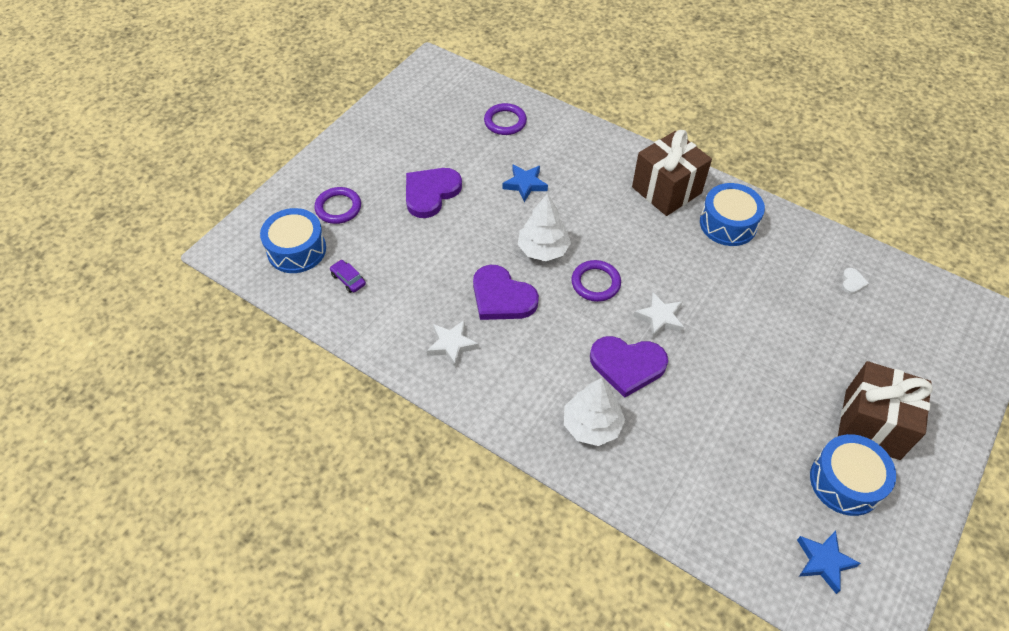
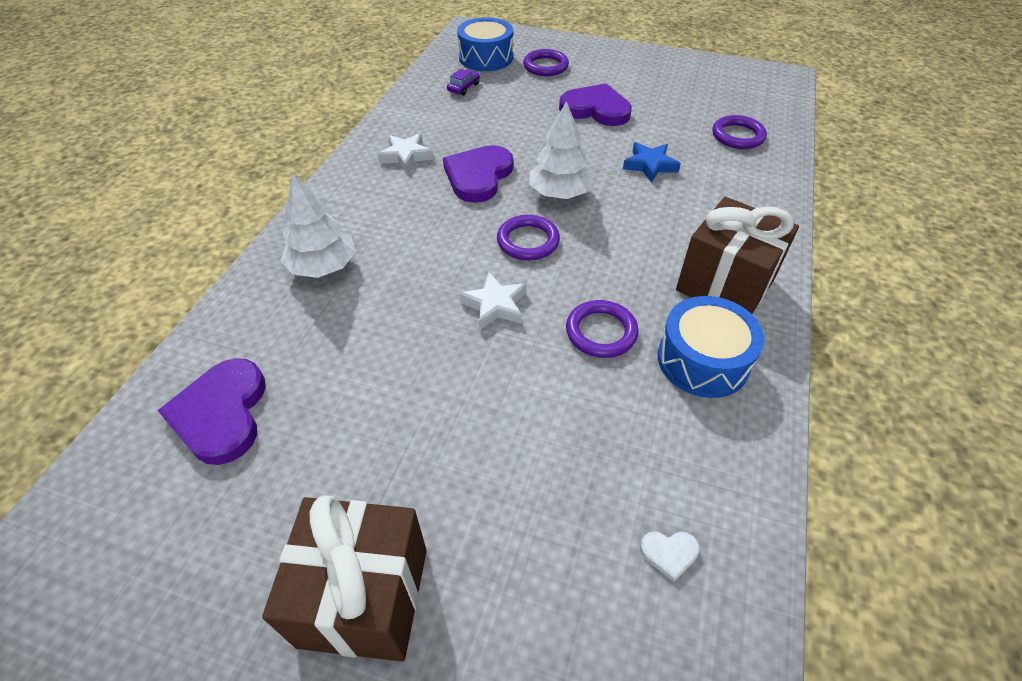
camera: 75 degrees right, 5 degrees down
purple heart [590,336,668,398] -> purple heart moved to [157,358,266,465]
blue star [797,531,861,594] -> none
blue drum [810,434,896,516] -> none
none -> purple ring [566,300,639,358]

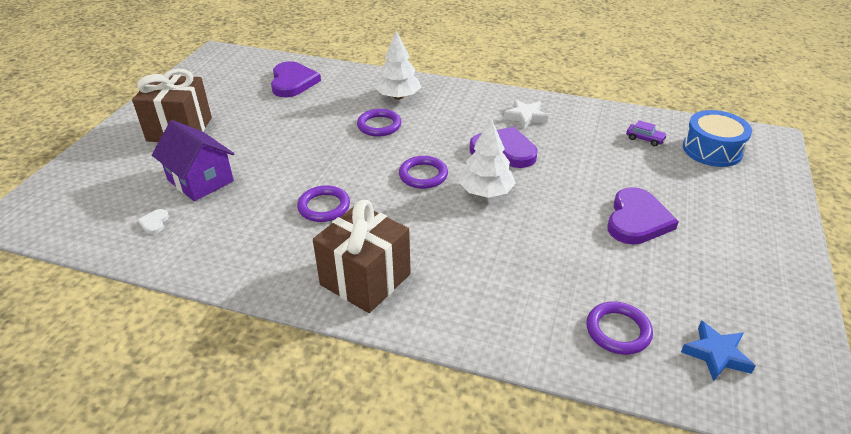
camera: 90 degrees right, 10 degrees down
purple heart [157,358,266,465] -> purple heart turned 90 degrees clockwise [271,61,321,97]
white star [459,272,527,330] -> none
purple ring [523,49,569,76] -> purple ring moved to [357,109,401,137]
blue star [623,142,681,183] -> blue star moved to [681,320,756,382]
blue drum [658,296,765,398] -> none
none -> purple house [152,120,234,201]

